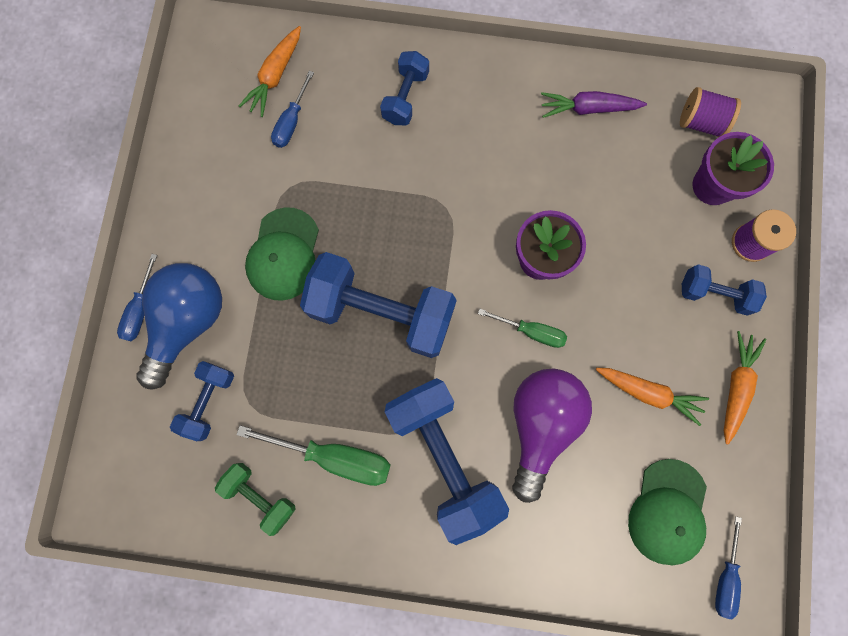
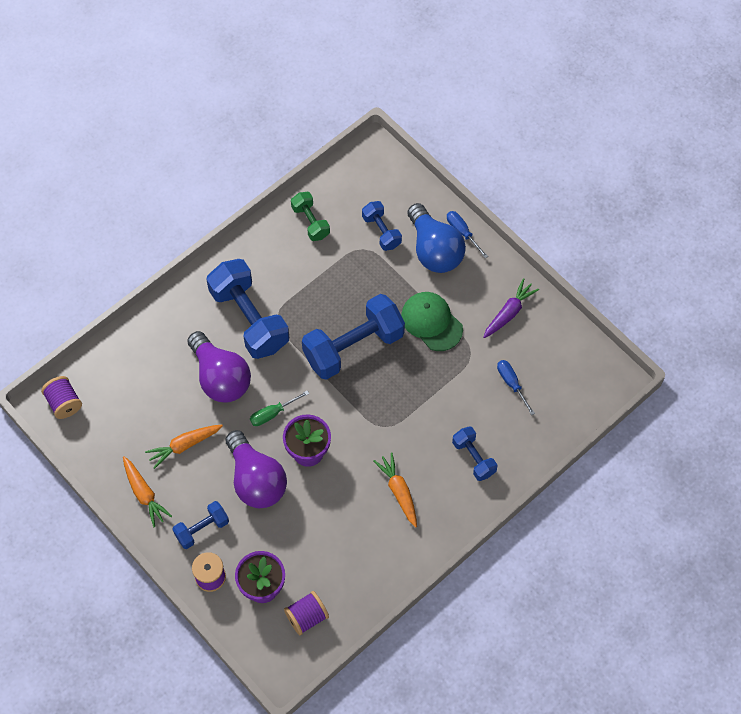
camera: 130 degrees right, 15 degrees down
green dumbbell [215,463,296,536] -> green dumbbell turned 75 degrees clockwise [291,192,330,241]
green screwdriver [237,425,391,486] -> none
orange carrot [239,26,301,117] -> orange carrot moved to [373,452,417,528]
blue dumbbell [385,378,509,545] -> blue dumbbell turned 45 degrees clockwise [206,259,289,359]
purple carrot [541,91,647,118] -> purple carrot moved to [484,278,539,338]
green cap [628,459,707,565] -> none
blue screwdriver [715,516,742,619] -> purple spool [41,376,82,419]
none -> purple light bulb [225,430,287,508]

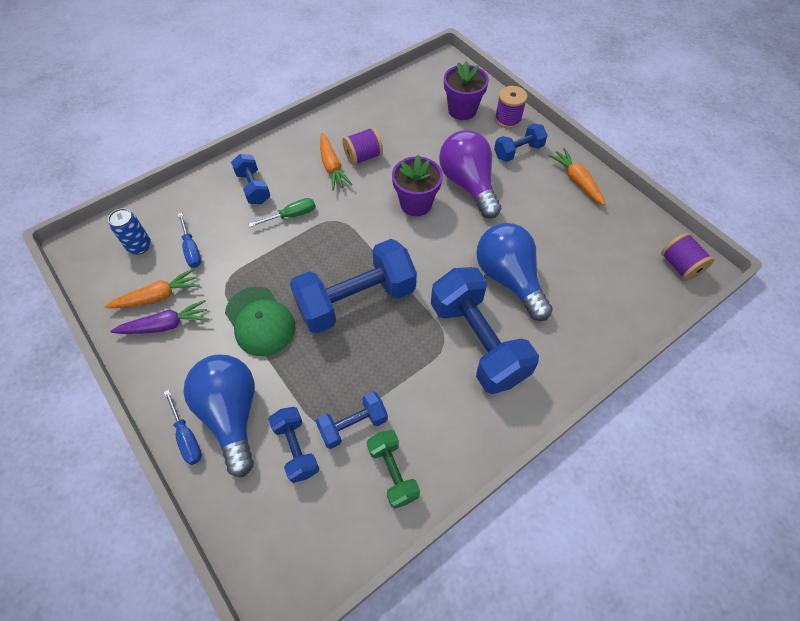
camera: 175 degrees left, 5 degrees down
orange carrot [145,425,223,469] -> orange carrot moved to [105,268,200,308]
purple light bulb [187,331,251,403] -> blue light bulb [476,223,553,321]
green screwdriver [250,391,309,426] -> green screwdriver moved to [249,198,315,227]
purple spool [284,591,329,635] -> purple spool moved to [342,127,383,166]
purple carrot [484,278,539,338] -> purple carrot turned 150 degrees counterclockwise [110,300,209,334]
none -> blue can [108,208,151,254]
none -> blue dumbbell [315,392,388,449]

